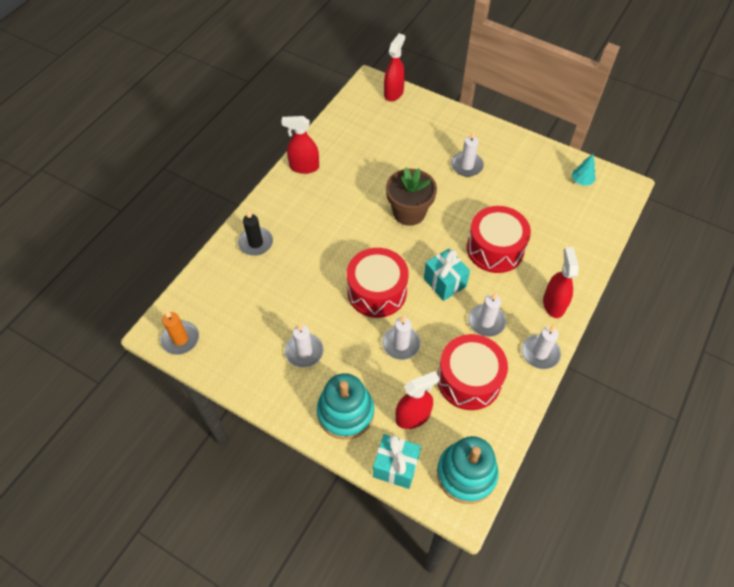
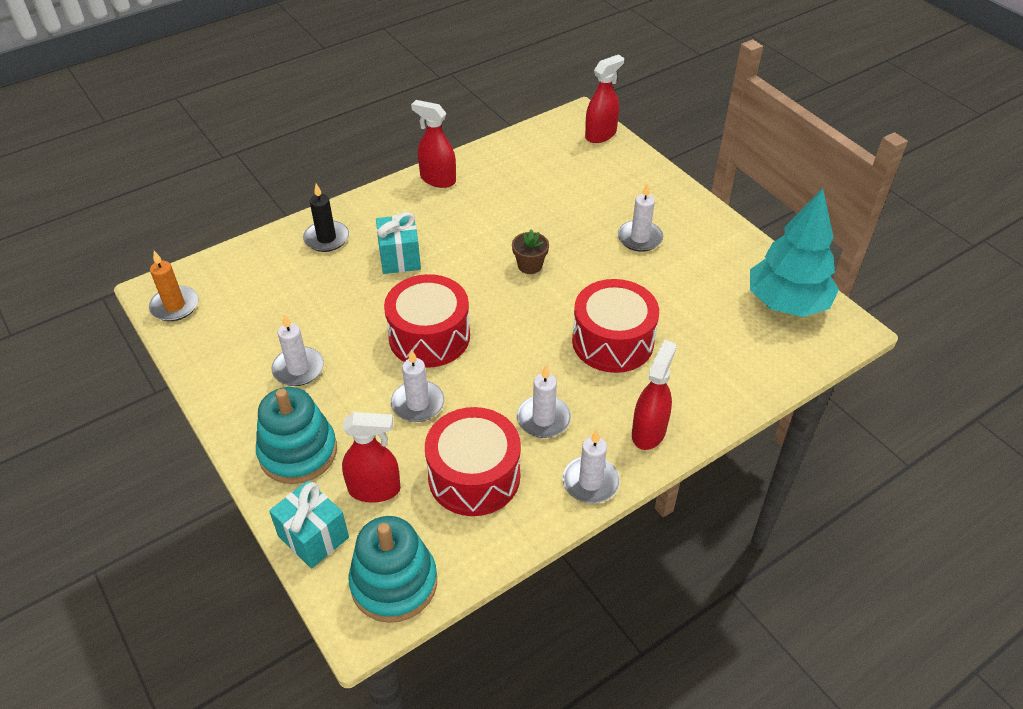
camera: 25 degrees right, 10 degrees down
brown flower pot [386,168,437,226] -> brown flower pot [512,229,549,274], size x0.55
turquoise gift [424,248,470,301] -> turquoise gift moved to [376,212,421,274]
turquoise tree [572,154,596,186] -> turquoise tree [750,188,839,317], size x2.48

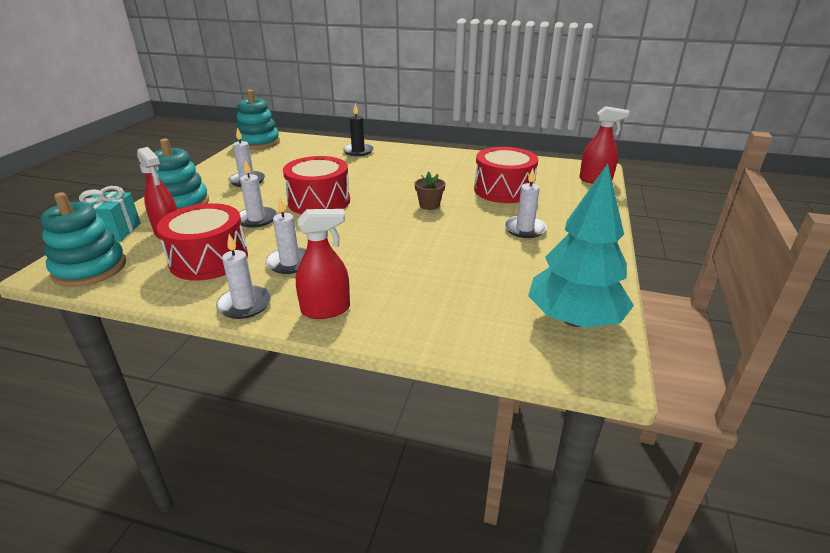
camera: 50 degrees right, 15 degrees down
orange candle [149,251,199,321] -> turquoise stacking toy [236,90,280,150]
turquoise gift [376,212,421,274] -> none
red spray bottle [411,100,456,188] -> none
red drum [572,279,659,373] -> red drum moved to [474,147,538,203]

